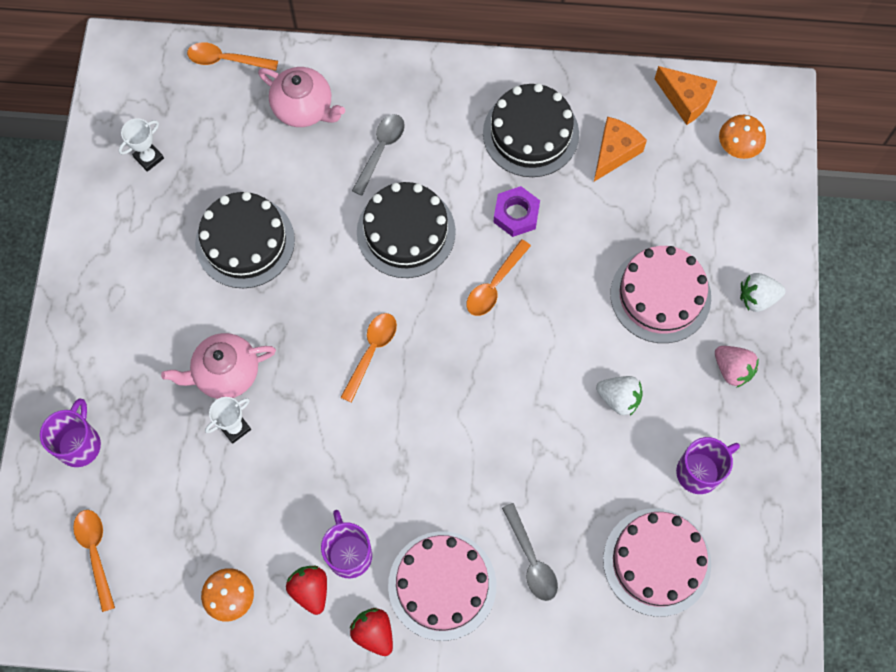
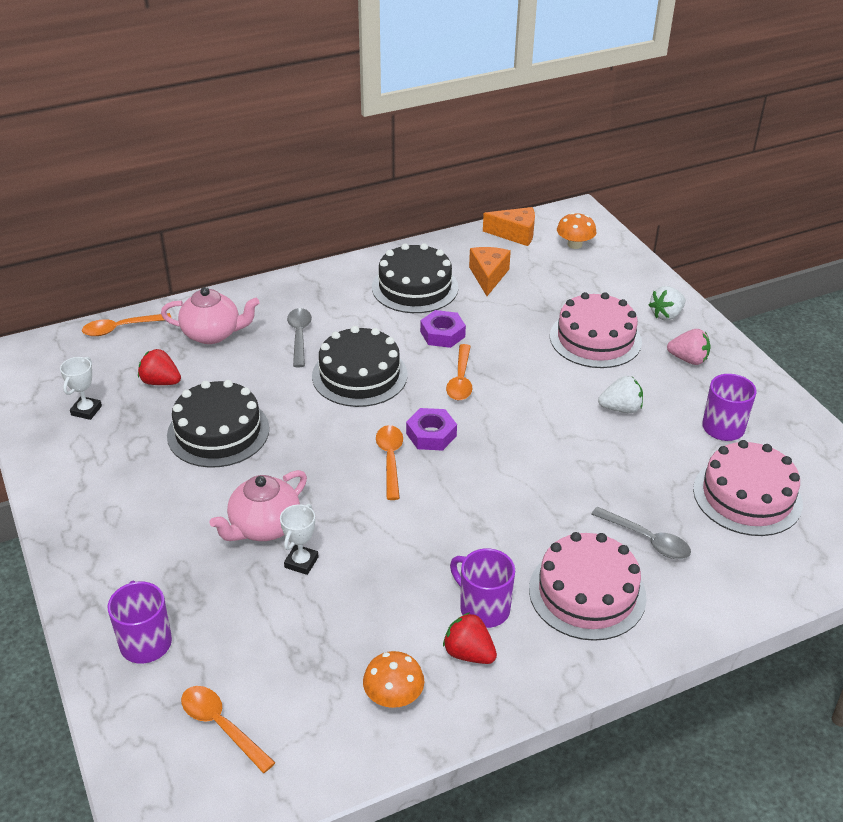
camera: 30 degrees left, 30 degrees down
red strawberry [350,608,393,656] -> red strawberry moved to [138,349,181,385]
none -> purple nut [406,408,457,451]

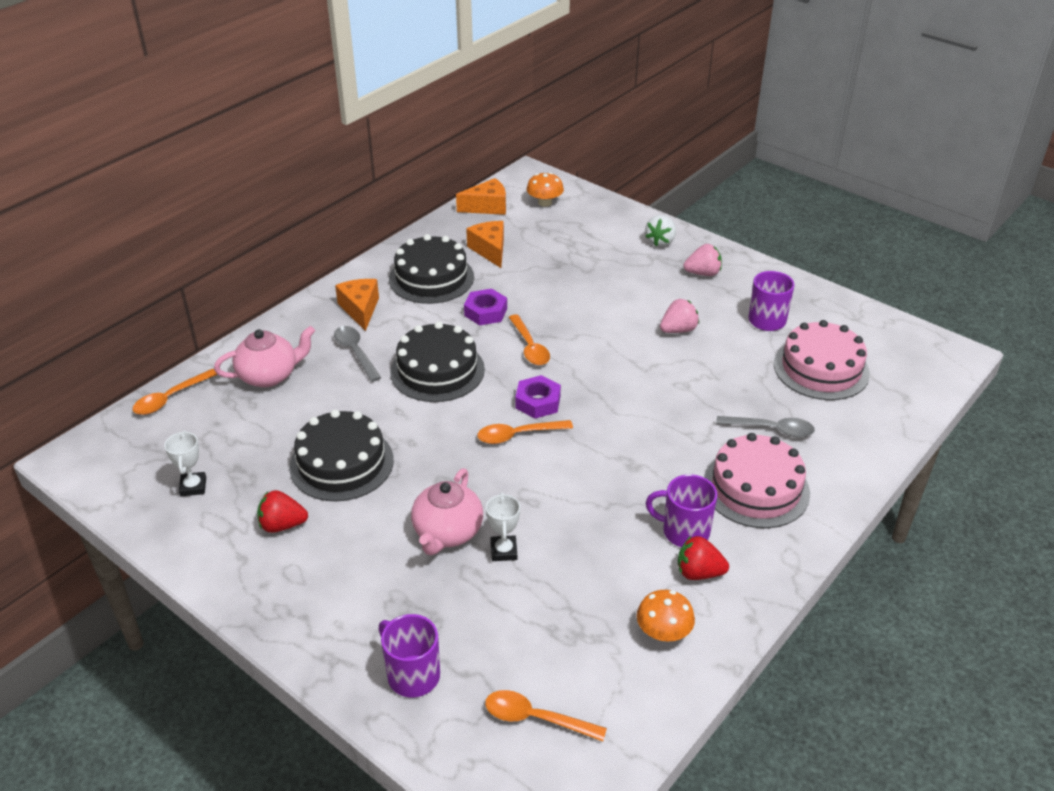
camera: 25 degrees left, 0 degrees up
red strawberry [138,349,181,385] -> red strawberry moved to [257,490,308,533]
orange spoon [376,425,403,500] -> orange spoon turned 75 degrees counterclockwise [477,420,573,444]
pink cake [550,292,642,368] -> none
white strawberry [598,376,643,413] -> pink strawberry [660,299,699,333]
none -> orange cheese [335,279,379,331]

